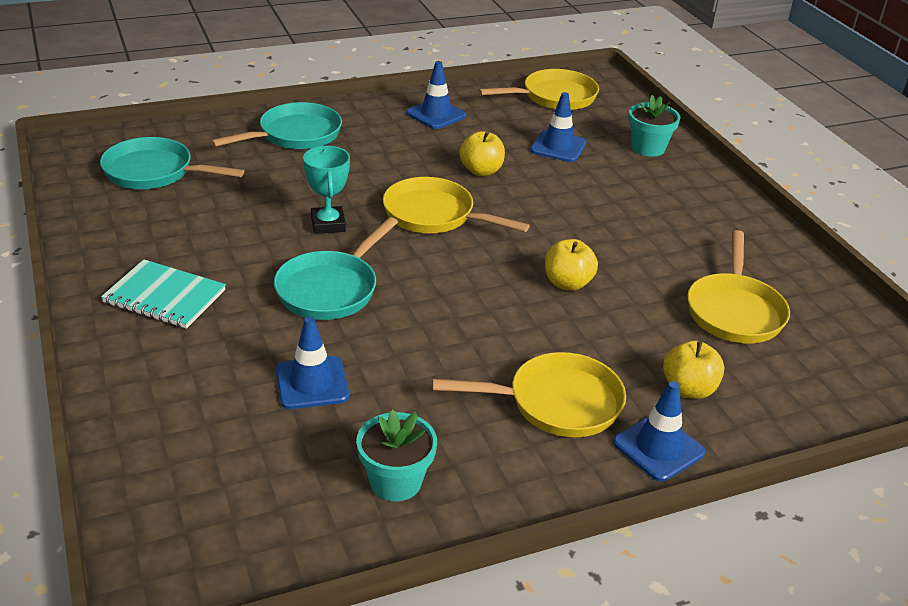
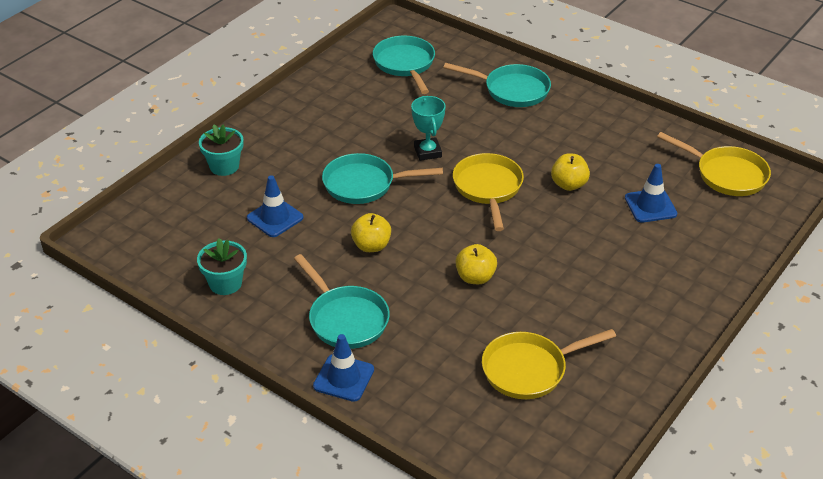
camera: 60 degrees right, 5 degrees up
turquoise notebook [101,259,226,329] -> none
turquoise trophy [303,146,350,234] -> turquoise trophy turned 60 degrees counterclockwise [411,96,446,161]
blue traffic cone [406,61,466,129] -> none
yellow pan [432,352,626,437] -> turquoise pan [294,254,390,349]
turquoise flower pot [628,95,680,156] -> turquoise flower pot moved to [199,125,243,176]
yellow apple [663,341,724,399] -> yellow apple moved to [351,213,391,252]

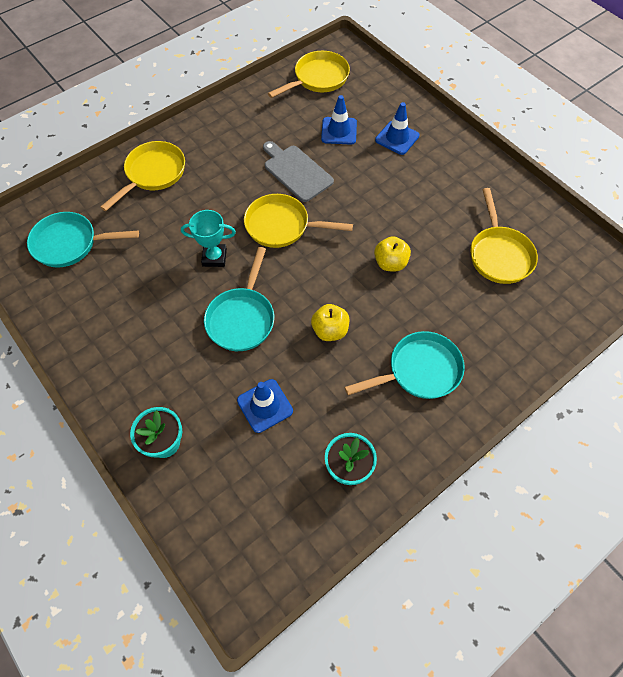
camera: 75 degrees left, 20 degrees up
blue traffic cone [313,334,374,402] -> blue traffic cone moved to [375,102,419,155]
turquoise pan [443,63,551,107] -> yellow pan [100,141,185,211]
yellow apple [551,153,590,191] -> grey cutting board [263,141,334,202]

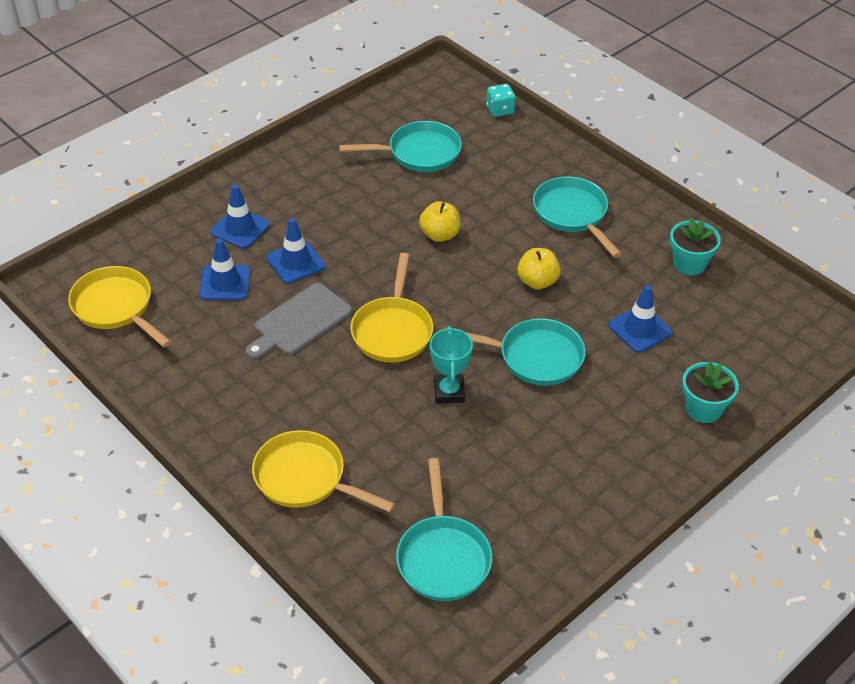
camera: 95 degrees left, 15 degrees down
yellow pan [471,188,538,284] -> turquoise pan [339,121,462,172]
none -> blue traffic cone [266,218,325,283]
none -> turquoise dice [486,84,516,117]

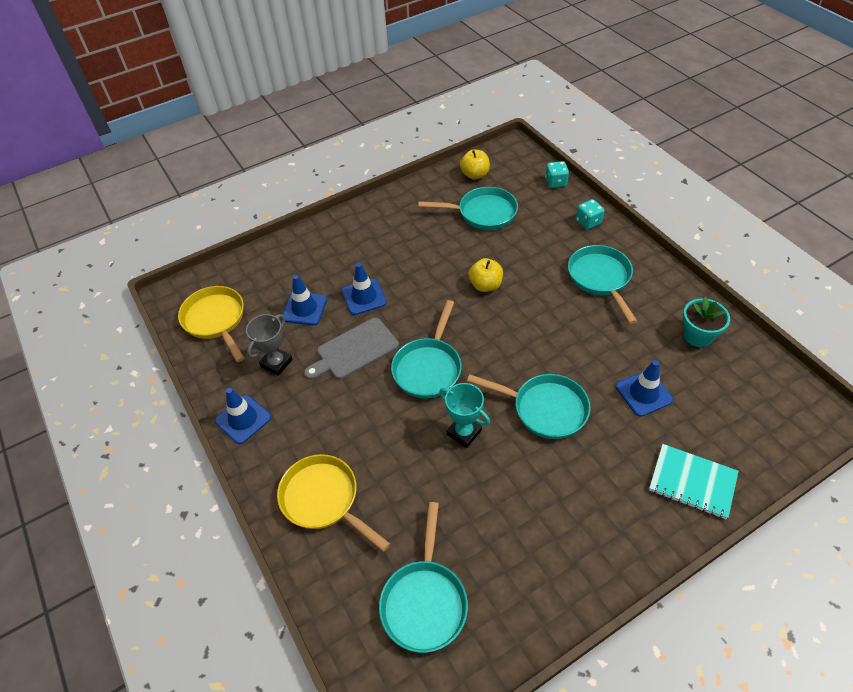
camera: 15 degrees right, 5 degrees up
blue traffic cone [211,184,270,249] -> blue traffic cone moved to [215,388,271,444]
yellow pan [350,253,433,362] -> turquoise pan [391,300,462,398]
turquoise trophy [430,326,473,403] -> turquoise trophy turned 60 degrees counterclockwise [439,383,490,448]
yellow apple [517,248,561,289] -> yellow apple moved to [460,149,490,180]
turquoise flower pot [682,361,739,423] -> turquoise notebook [649,444,738,519]
none -> grey trophy [246,314,293,376]
none -> turquoise dice [576,199,605,230]

